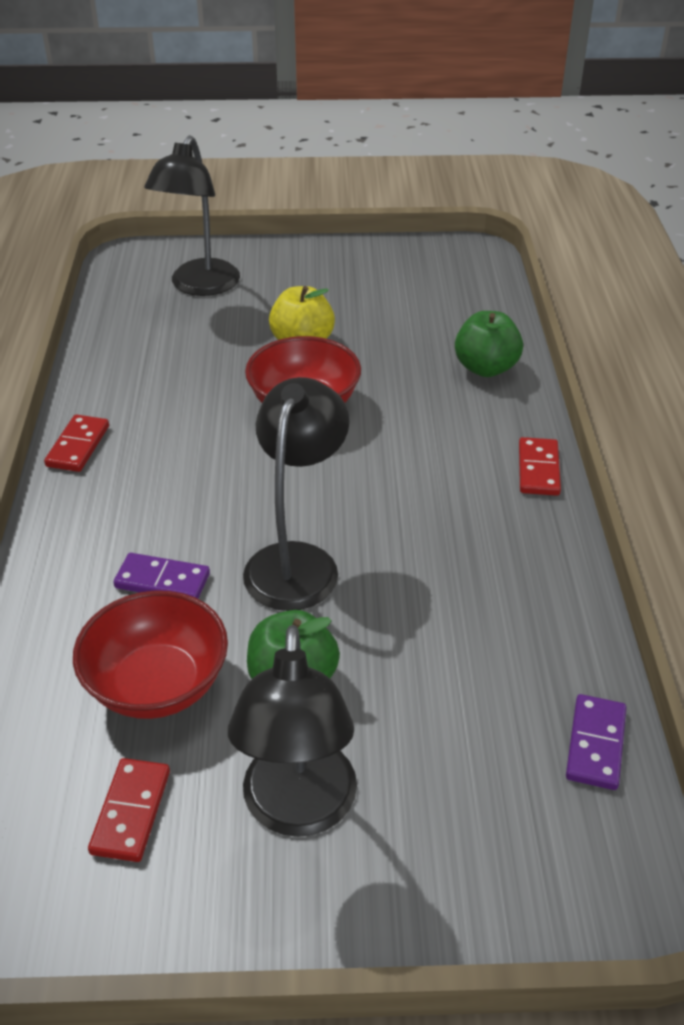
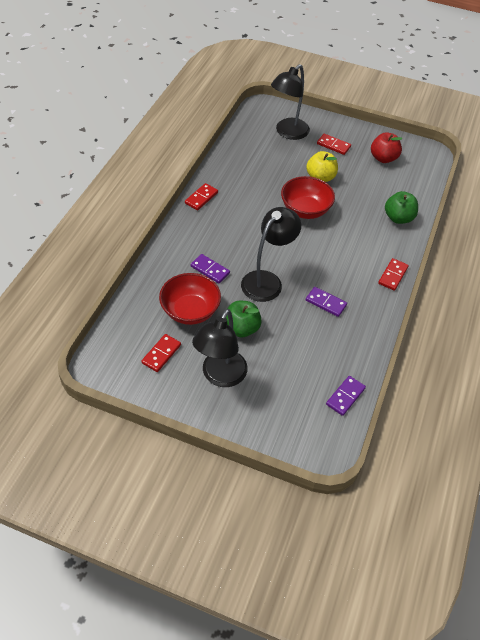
camera: 20 degrees right, 10 degrees up
none -> purple domino [306,287,347,317]
none -> red domino [317,134,351,155]
none -> red apple [371,132,402,163]

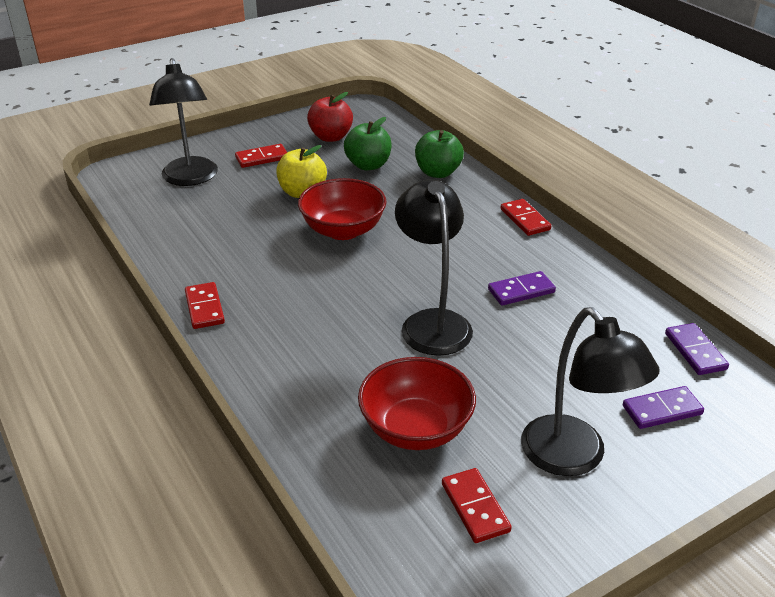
camera: 50 degrees left, 15 degrees down
purple domino [191,254,230,283] -> purple domino moved to [623,386,704,429]
green apple [226,301,262,337] -> green apple moved to [344,117,392,170]

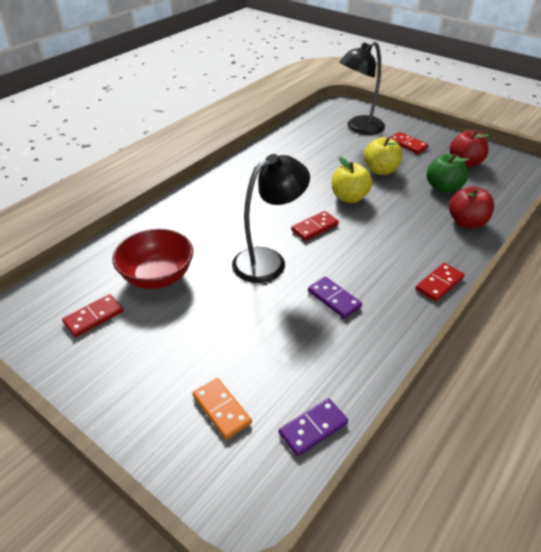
camera: 70 degrees right, 5 degrees up
red domino [185,282,225,329] -> red domino moved to [291,211,339,241]
red bowl [298,178,386,240] -> yellow apple [332,157,372,203]
green apple [415,130,464,178] -> red apple [449,186,494,229]
black lamp [521,307,660,476] -> none
purple domino [623,386,704,429] -> orange domino [192,378,252,440]

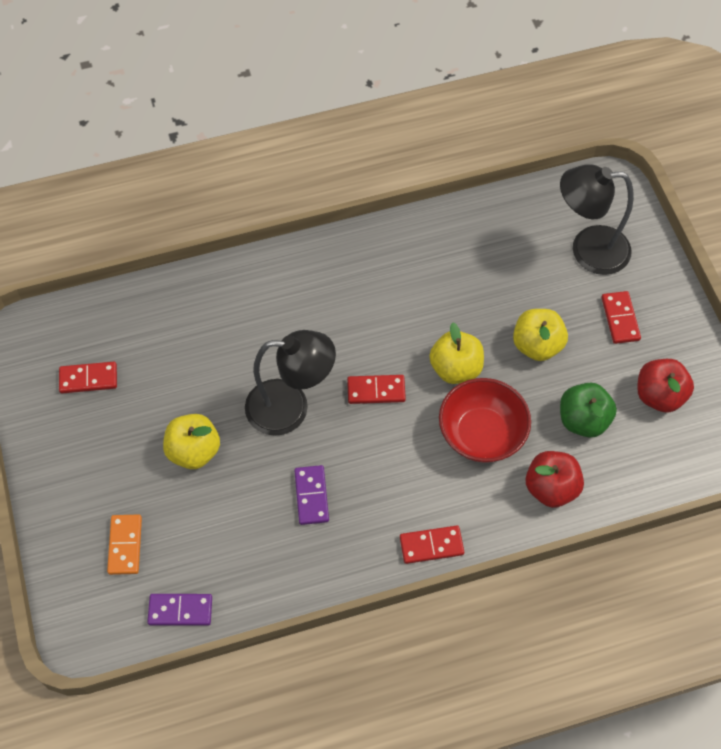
camera: 35 degrees right, 20 degrees up
red bowl [112,229,193,289] -> red bowl moved to [439,378,531,463]
none -> yellow apple [163,414,220,469]

